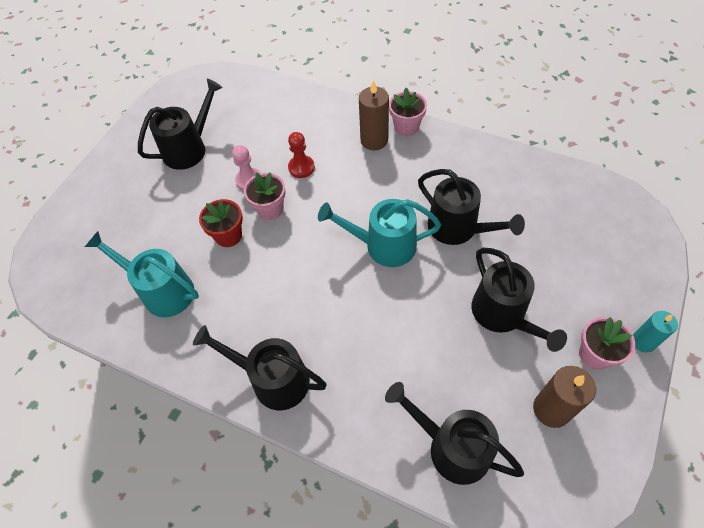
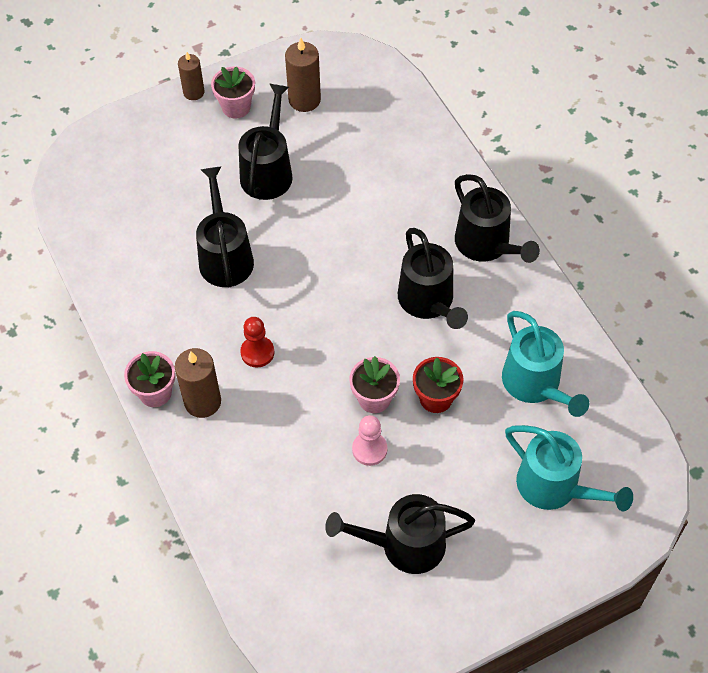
camera: 145 degrees left, 0 degrees up
red pawn [288,132,315,178] -> red pawn moved to [240,317,274,368]
turquoise watering can [318,199,441,267] -> turquoise watering can moved to [505,425,633,512]
black watering can [385,382,524,485] -> black watering can moved to [398,228,468,329]
turquoise candle [633,311,678,353] -> brown candle [178,52,205,100]

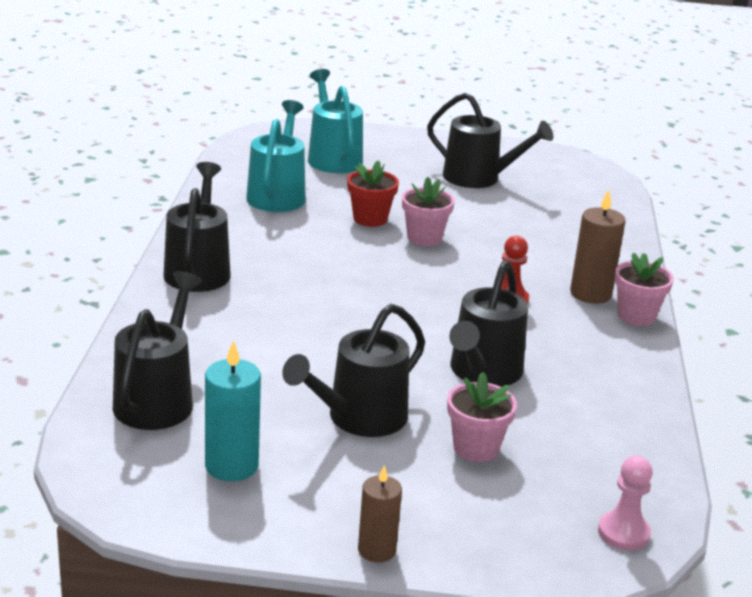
camera: 150 degrees left, 30 degrees down
pink flower pot [211,67,255,118] -> pink flower pot moved to [447,372,517,462]
brown candle [285,38,321,112] -> turquoise candle [205,340,261,481]
pink pawn [352,415,388,466] -> pink pawn moved to [598,456,653,550]
black watering can [398,228,468,329] -> black watering can moved to [113,271,202,430]

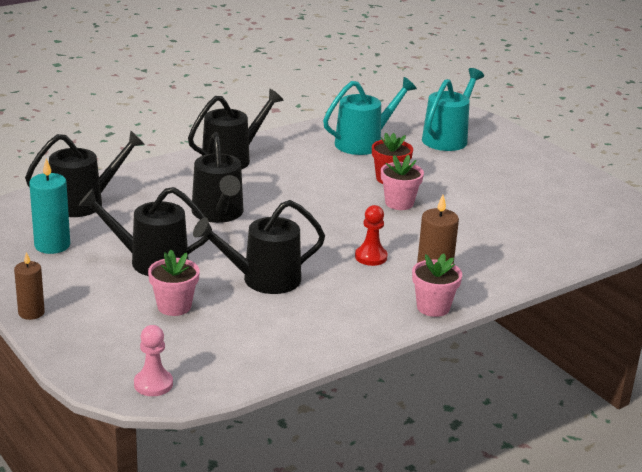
camera: 50 degrees right, 0 degrees up
black watering can [427,93,553,188] -> black watering can moved to [191,132,244,223]

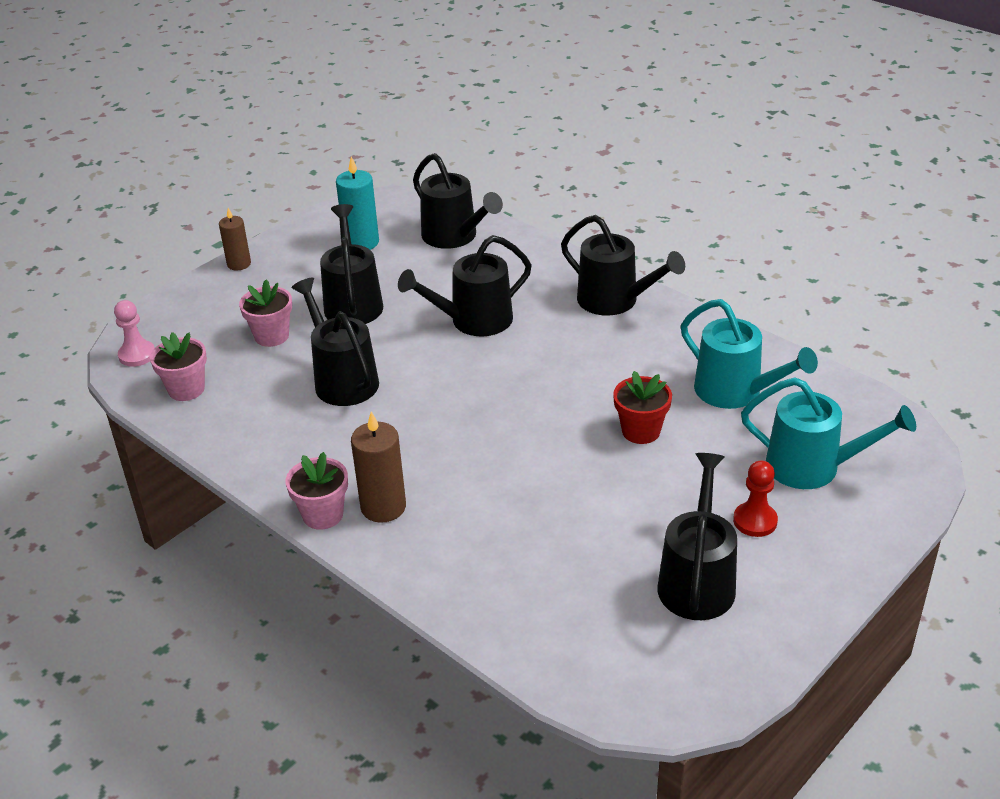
camera: 80 degrees right, 10 degrees up
red pawn [355,205,388,266] -> red pawn moved to [733,461,778,537]
pink flower pot [381,155,424,210] -> pink flower pot moved to [150,332,207,401]
none -> black watering can [658,453,737,620]

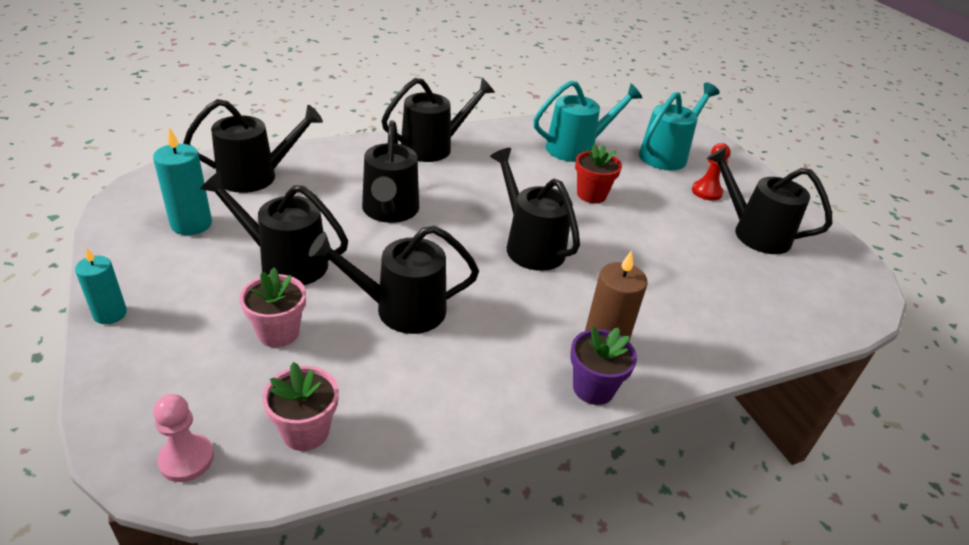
camera: 70 degrees left, 0 degrees up
brown candle [219,208,251,271] -> turquoise candle [75,247,127,324]
pink flower pot [286,452,348,530] -> purple flower pot [570,326,637,405]
none -> black watering can [490,148,580,271]

